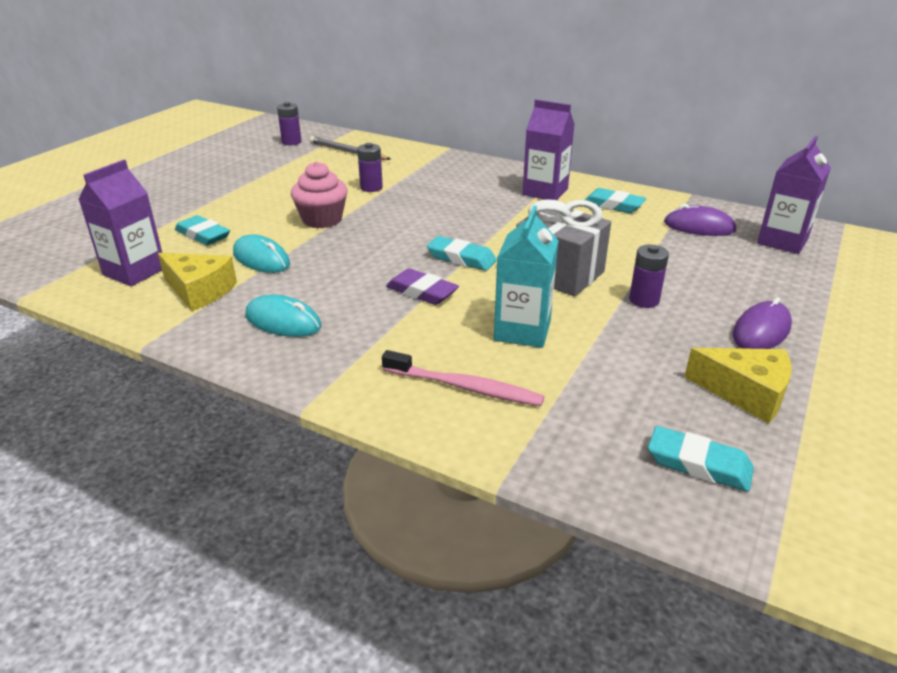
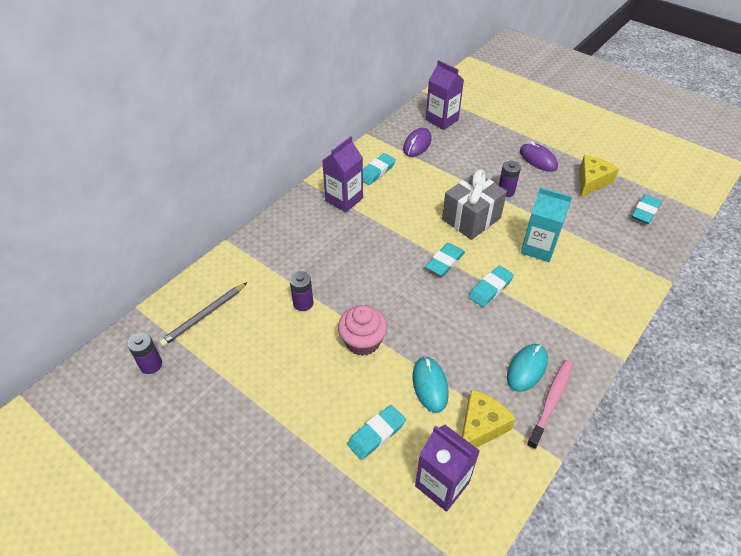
camera: 80 degrees left, 15 degrees up
turquoise mouse [233,234,290,273] -> turquoise mouse turned 60 degrees counterclockwise [413,356,449,413]
pink toothbrush [382,350,545,406] -> pink toothbrush moved to [527,360,573,450]
purple eraser [386,268,459,305] -> turquoise eraser [468,265,514,307]

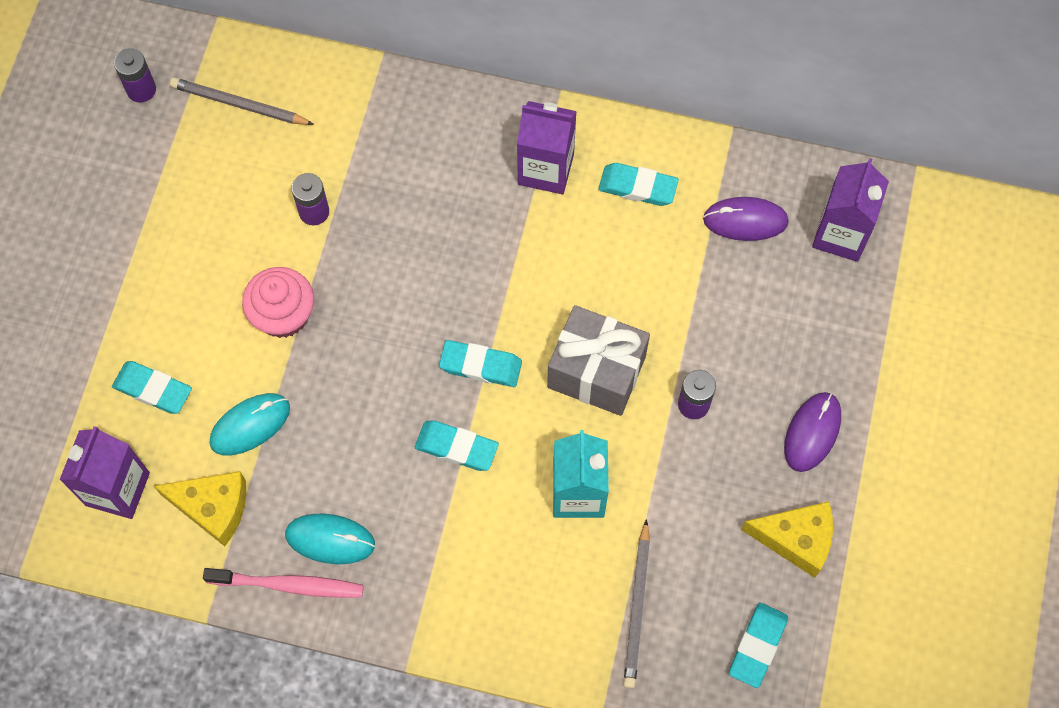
camera: 65 degrees right, 20 degrees up
turquoise eraser [631,194,662,224] -> turquoise eraser turned 75 degrees counterclockwise [729,603,788,688]
none -> grey pencil [623,519,650,689]

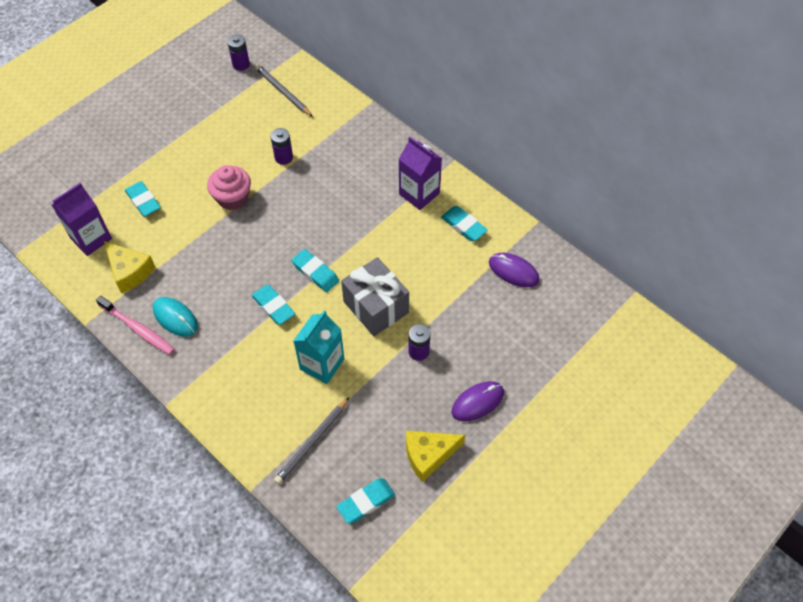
camera: 30 degrees right, 10 degrees down
turquoise mouse [210,393,290,455] -> none
yellow cheese [741,501,833,578] -> yellow cheese turned 120 degrees clockwise [406,431,465,482]
purple carton [812,158,889,262] -> none

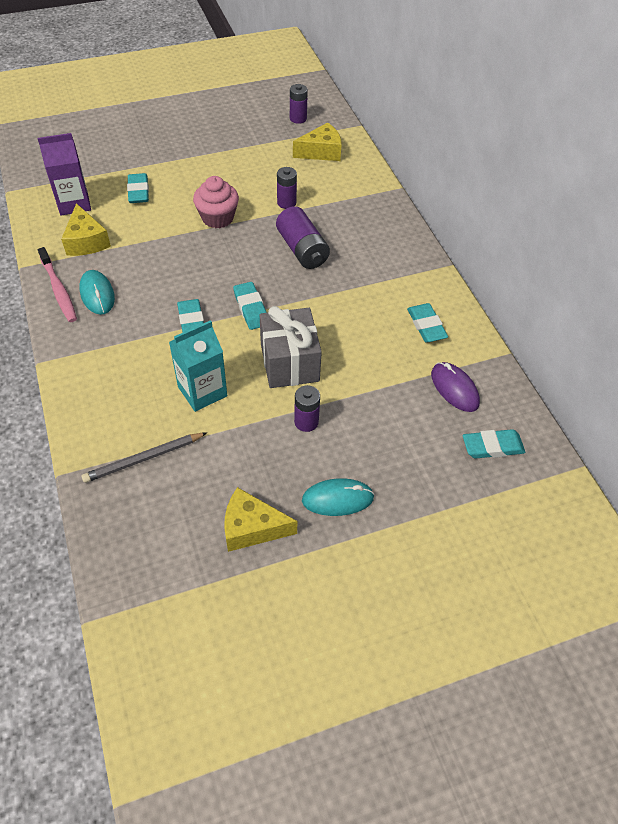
camera: 25 degrees right, 5 degrees down
grey pencil [255,65,313,117] -> yellow cheese [293,122,342,161]
turquoise eraser [336,478,395,524] -> turquoise eraser moved to [463,429,525,459]
purple carton [399,137,442,210] -> none
purple mouse [452,381,504,421] -> turquoise mouse [302,478,374,516]
none -> purple battery [276,206,330,269]

